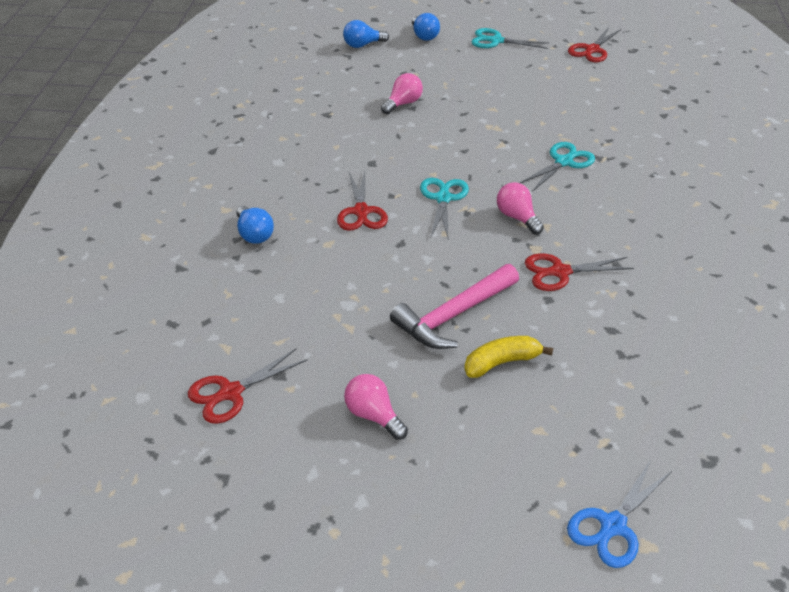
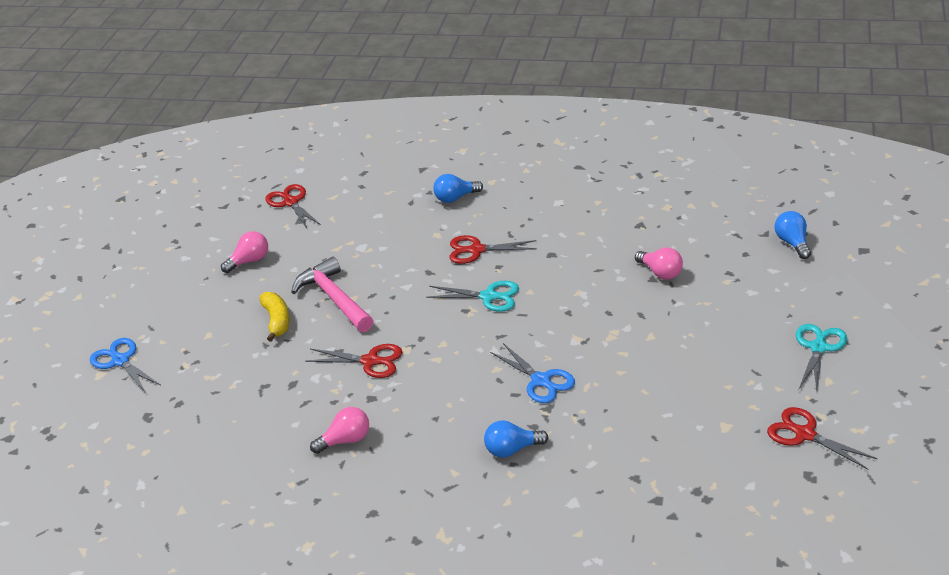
camera: 100 degrees right, 5 degrees down
blue light bulb [412,13,440,41] -> blue light bulb moved to [484,420,549,457]
pink light bulb [497,182,544,234] -> pink light bulb moved to [310,407,369,454]
turquoise scissors [520,142,595,192] -> blue scissors [490,343,575,403]
red scissors [525,253,634,291] -> red scissors turned 105 degrees clockwise [305,344,402,378]

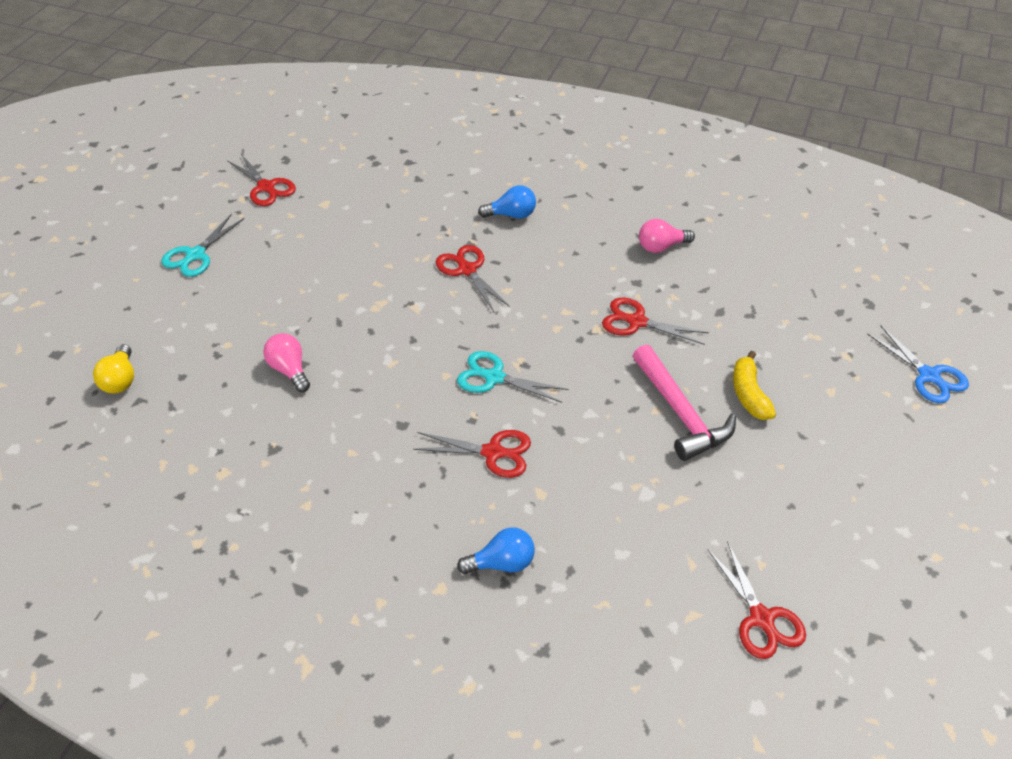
camera: 175 degrees left, 10 degrees up
pink light bulb [221,231,268,273] -> none
blue scissors [490,343,575,403] -> red scissors [436,245,510,312]
blue light bulb [774,211,811,259] -> yellow light bulb [93,344,134,393]

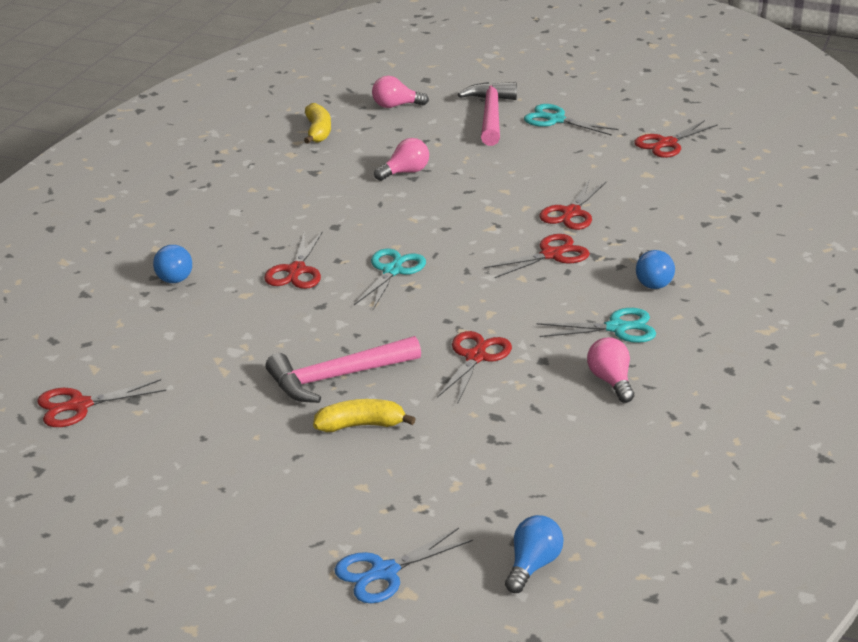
camera: 90 degrees right, 15 degrees down
yellow light bulb [93,344,134,393] -> pink light bulb [372,76,429,108]
none -> yellow banana [304,103,331,144]
none -> pink hammer [458,82,517,146]
none -> blue light bulb [505,515,564,593]
none -> turquoise scissors [536,308,656,343]
none -> red scissors [539,179,606,230]

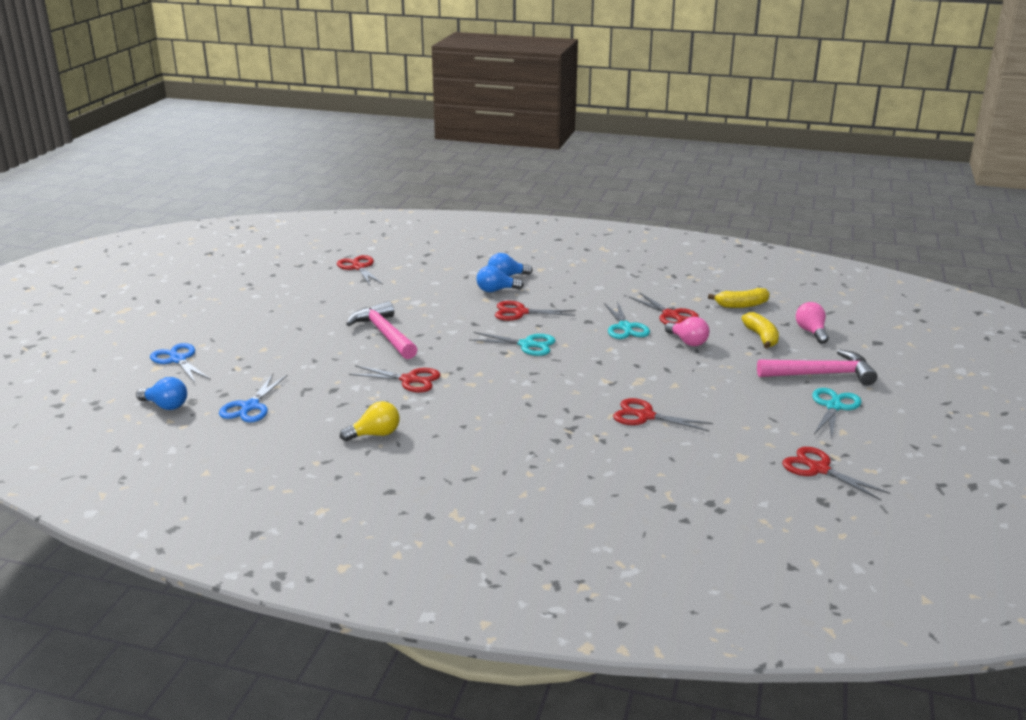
camera: 85 degrees right, 5 degrees down
yellow banana [313,399,416,432] -> yellow banana moved to [741,312,779,349]
red scissors [484,234,590,279] -> red scissors moved to [629,292,699,325]
turquoise scissors [536,308,656,343] -> turquoise scissors moved to [604,301,650,339]
pink light bulb [587,337,634,403] -> yellow light bulb [340,401,399,441]
blue light bulb [636,250,675,289] -> blue light bulb moved to [477,265,524,292]
none -> blue scissors [219,374,288,422]

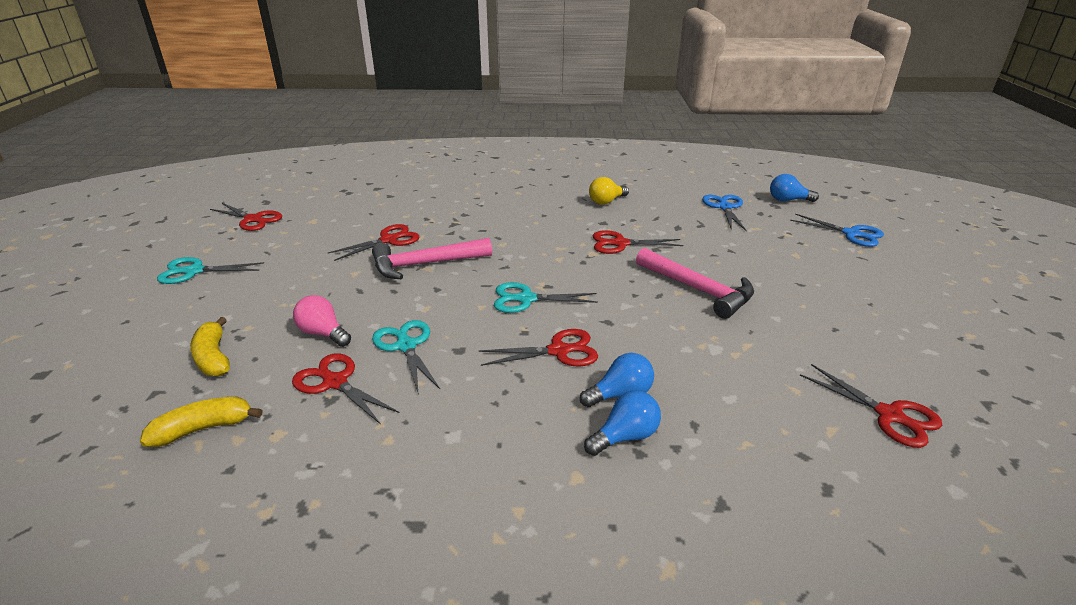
camera: 165 degrees right, 5 degrees up
red scissors [613,398,713,431] -> red scissors turned 45 degrees counterclockwise [328,224,419,261]
pink hammer [757,349,877,386] -> pink hammer moved to [372,238,492,279]
pink light bulb [796,302,829,344] -> none
turquoise scissors [812,388,862,440] -> turquoise scissors turned 75 degrees clockwise [157,257,264,284]

